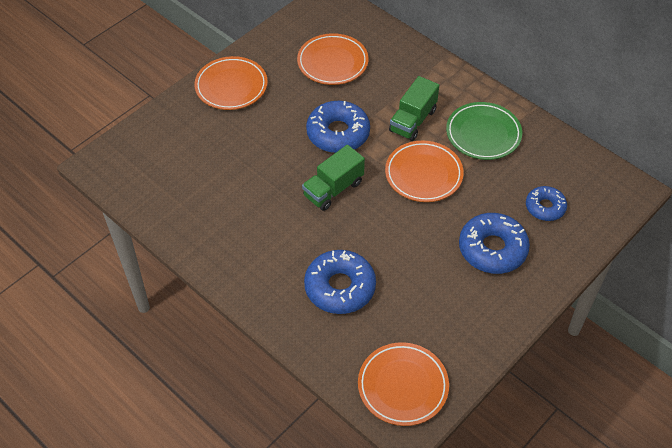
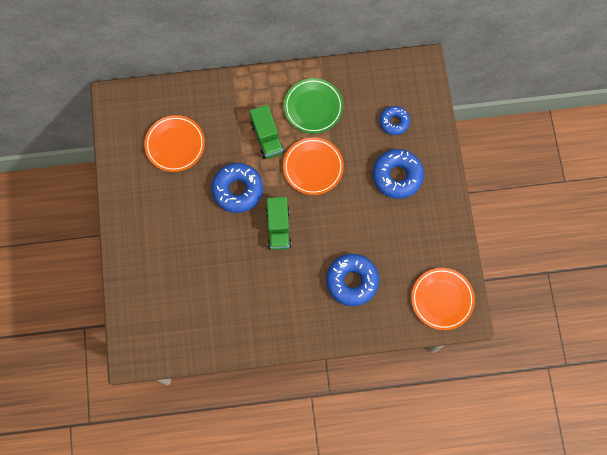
camera: 50 degrees left, 20 degrees up
orange plate [194,56,268,110] -> none

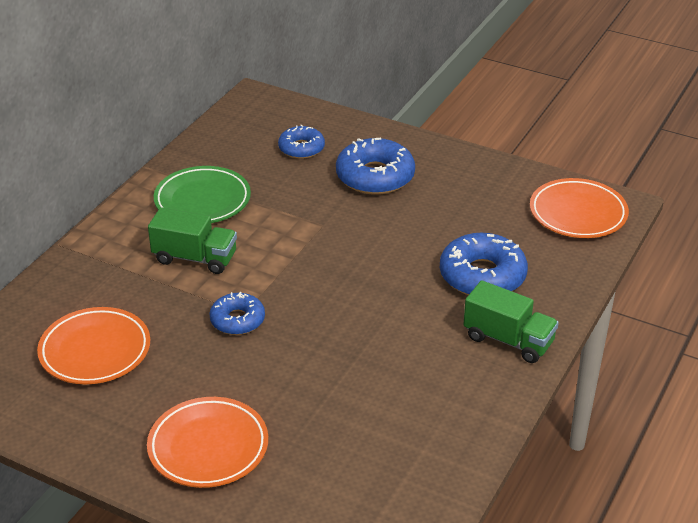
camera: 55 degrees left, 35 degrees down
blue donut [211,163,263,213] -> blue donut [209,292,265,335], size x0.61
green truck [266,197,292,250] -> green truck moved to [463,280,559,363]
orange plate [283,137,344,195] -> orange plate moved to [147,397,268,488]

